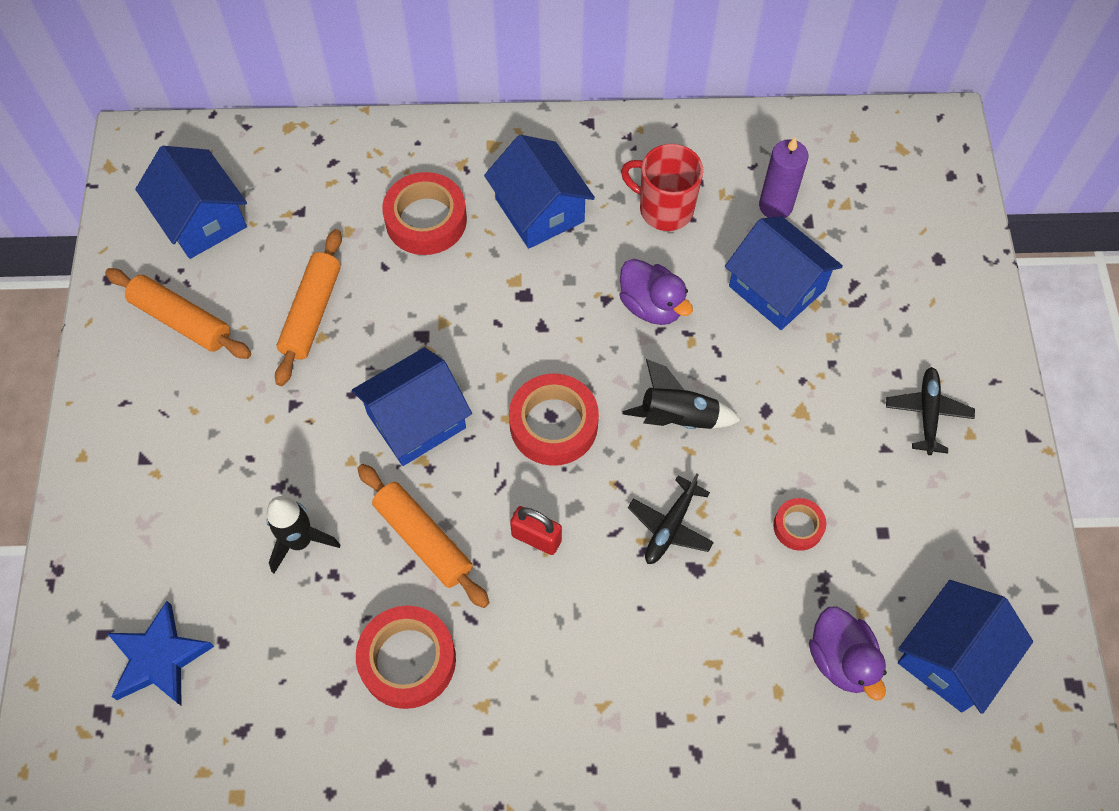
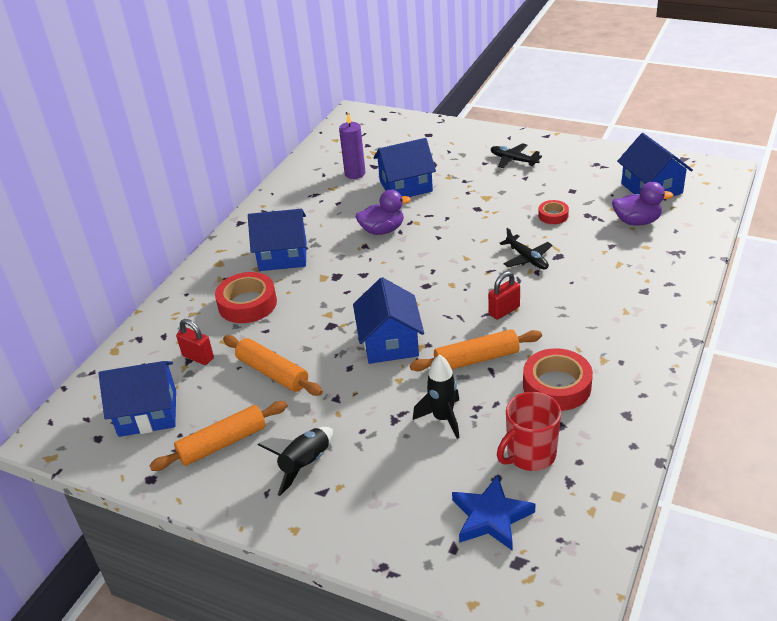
camera: 60 degrees left, 25 degrees down
red tape [509,373,599,466] -> none
red mug [621,144,703,231] -> red mug moved to [497,392,561,471]
black rocket [622,359,741,429] -> black rocket moved to [258,427,333,496]
none -> red padlock [176,319,214,365]

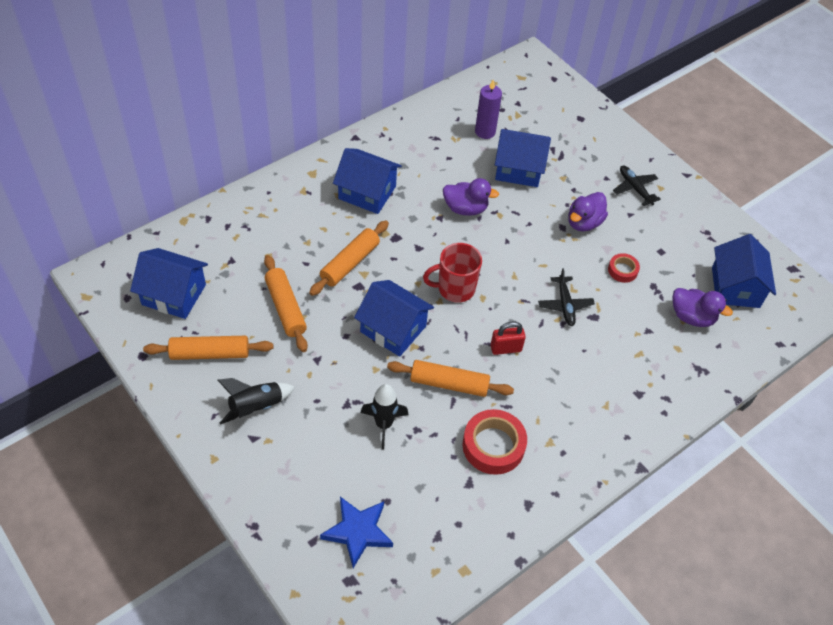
camera: 20 degrees right, 15 degrees up
red padlock [176,319,214,365] -> none
red tape [215,272,277,323] -> none
blue house [353,277,424,364] -> blue house turned 75 degrees counterclockwise [354,280,434,357]
red mug [497,392,561,471] -> red mug moved to [423,243,482,303]
none -> orange rolling pin [309,220,389,296]
none -> purple duck [568,192,608,232]

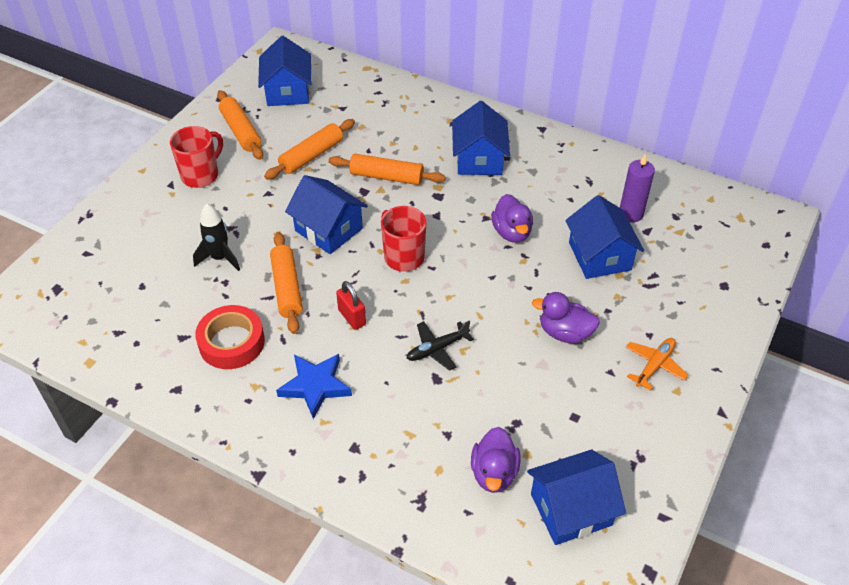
camera: 70 degrees right, 5 degrees down
black rocket [218,378,295,424] -> red mug [170,126,223,188]
blue star [320,497,393,568] -> blue star moved to [276,354,352,419]
blue house [354,280,434,357] -> blue house turned 60 degrees counterclockwise [285,175,368,254]
red tape [608,253,640,283] -> none
black plane [613,165,661,206] -> orange plane [626,338,688,391]

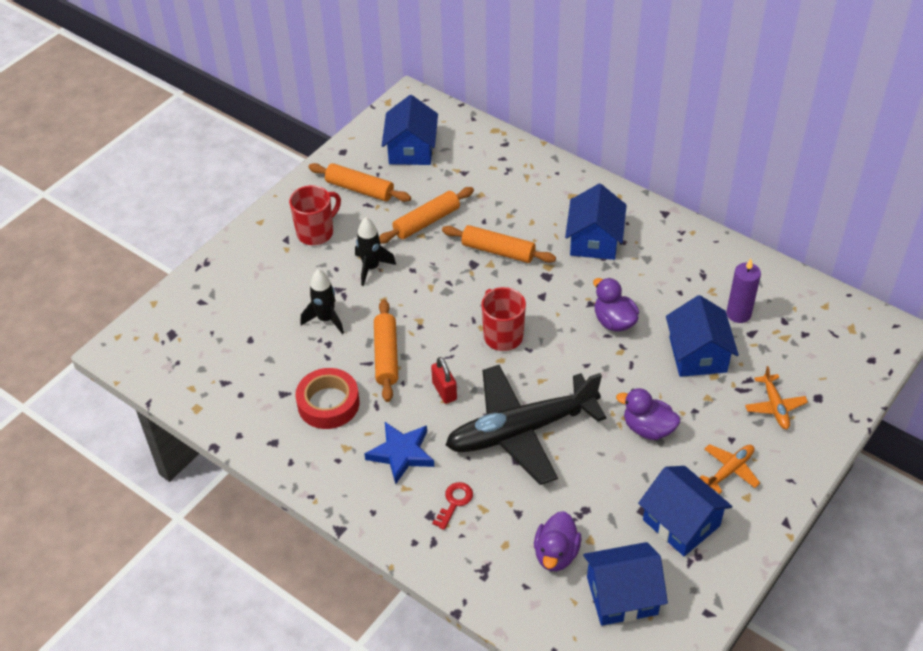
camera: 10 degrees right, 0 degrees up
orange rolling pin [217,90,263,160] -> orange rolling pin turned 45 degrees counterclockwise [308,163,411,202]
blue house [285,175,368,254] -> blue house moved to [638,466,732,556]
black plane [406,320,474,371] -> black plane [445,365,606,485], size x2.37
purple duck [491,194,533,243] -> purple duck turned 150 degrees clockwise [593,278,639,332]
none -> black rocket [355,217,396,286]
none -> red key [432,482,473,530]
none -> orange plane [745,366,808,429]

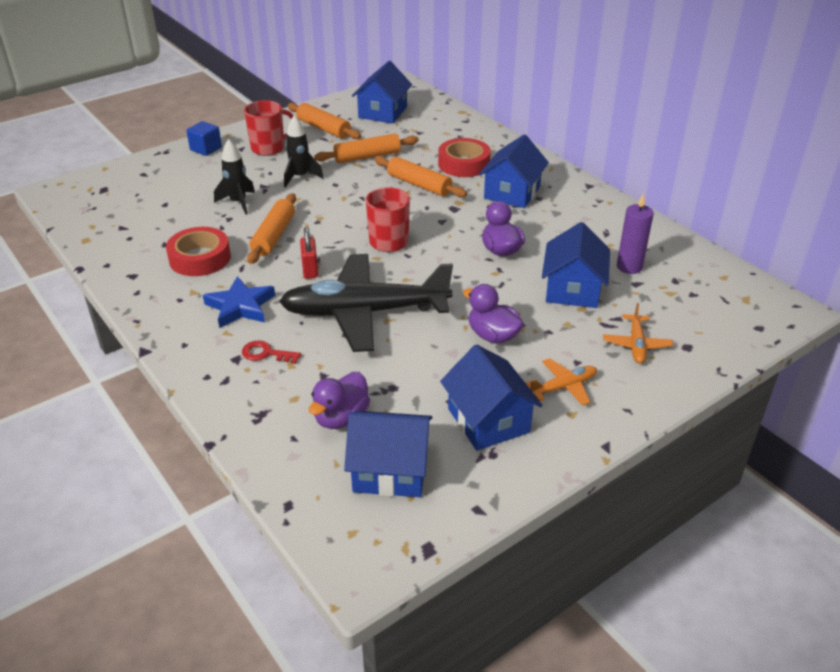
camera: 15 degrees right, 10 degrees down
red key [432,482,473,530] -> red key turned 120 degrees counterclockwise [242,340,301,364]
none -> blue cube [186,121,222,156]
none -> red tape [438,138,491,177]

